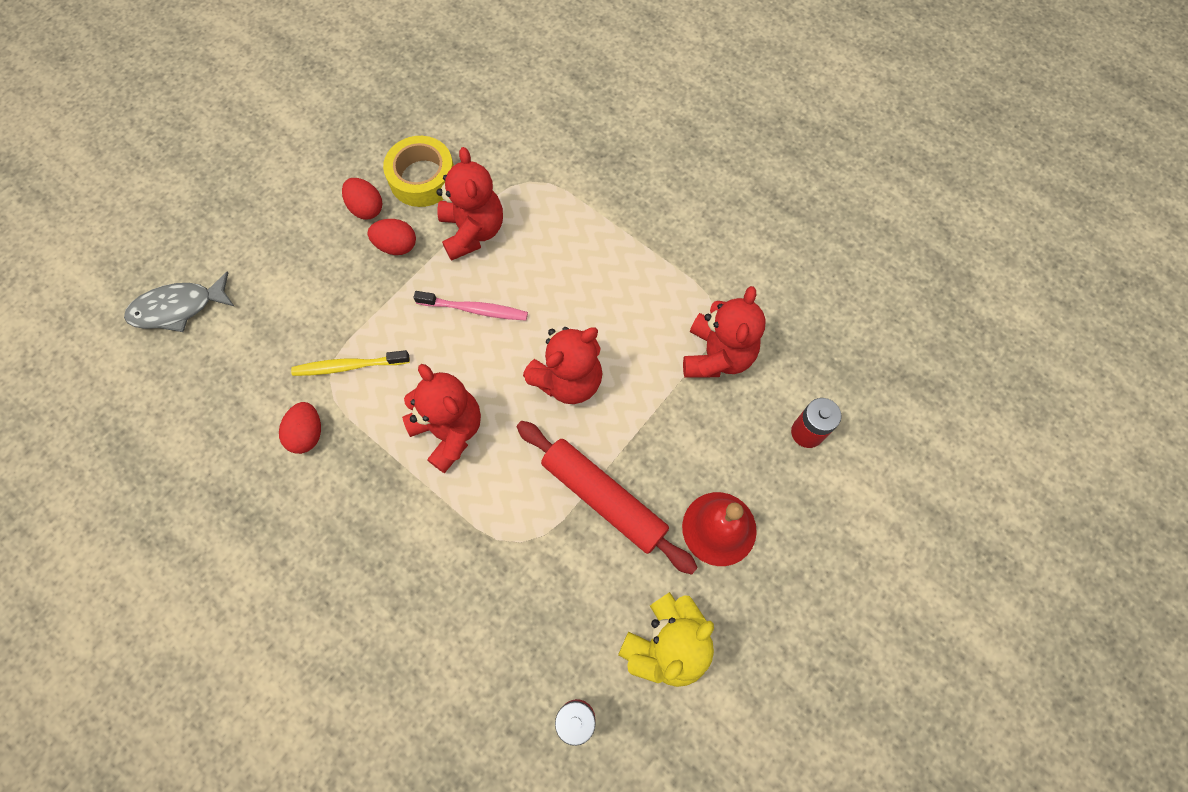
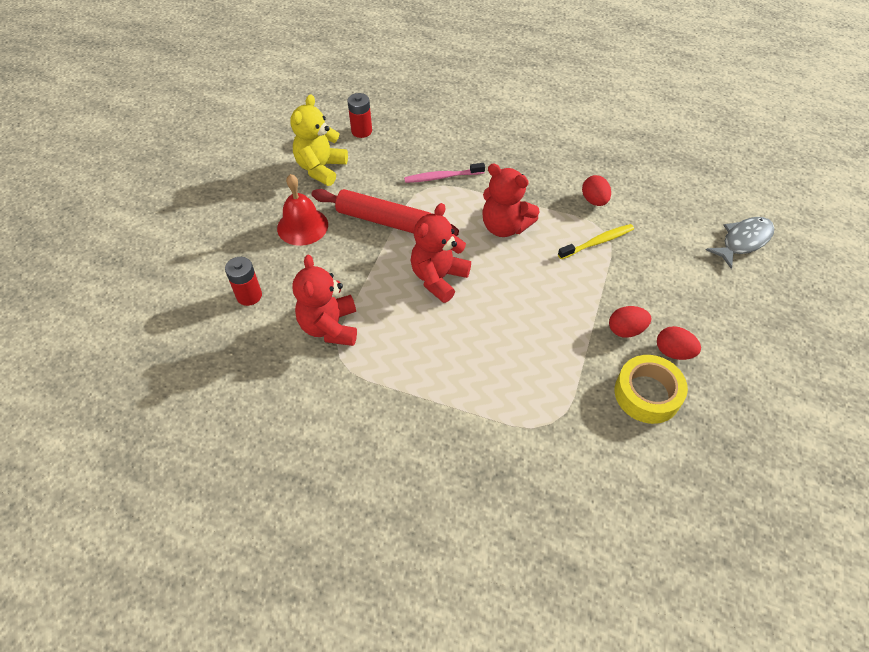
camera: 160 degrees right, 15 degrees down
pink toothbrush [413,291,528,321] -> pink toothbrush moved to [404,163,485,183]
red teddy bear [436,147,503,261] -> none

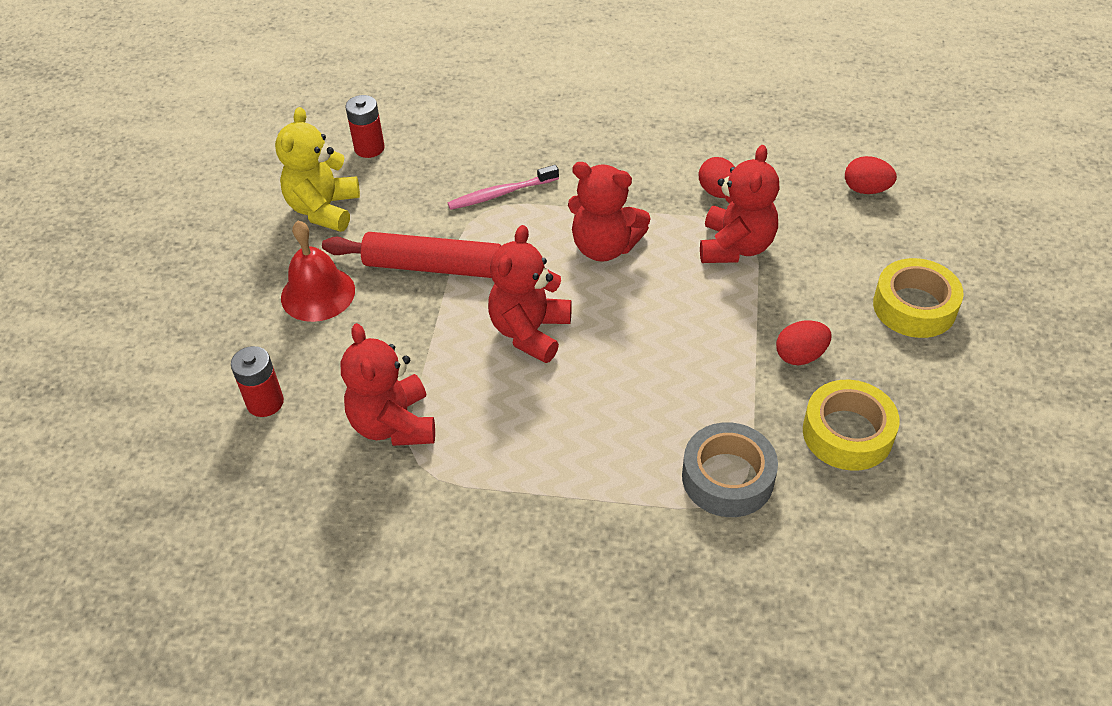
camera: 10 degrees left, 5 degrees down
yellow toothbrush [558,224,634,259] -> red teddy bear [700,145,779,263]
red egg [657,326,701,360] -> red egg moved to [845,156,897,194]
grey fish [706,217,774,269] -> none
none -> grey tape [682,422,778,517]
none -> yellow tape [873,258,964,338]

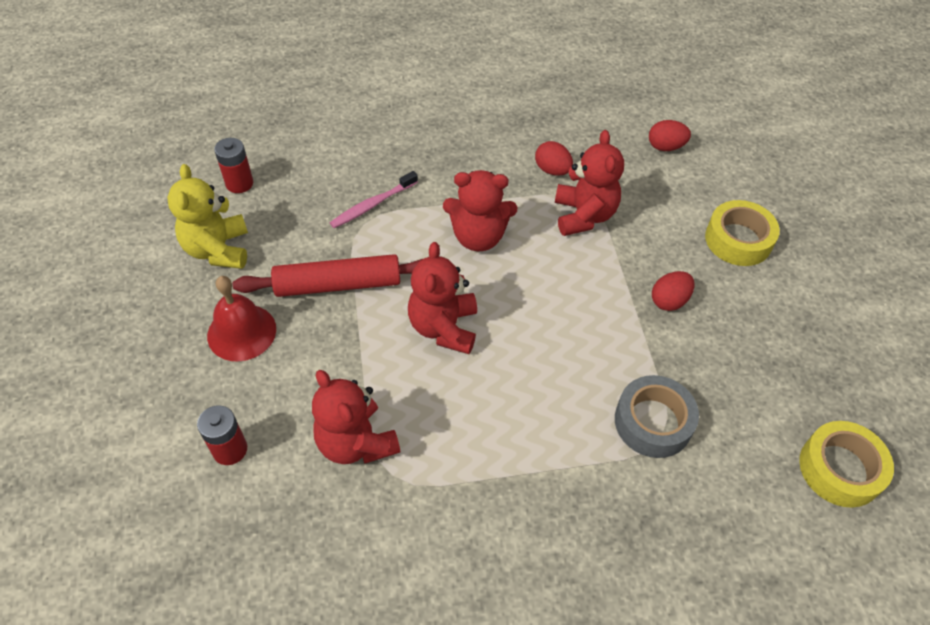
camera: 20 degrees left, 5 degrees up
yellow tape [803,380,900,471] -> yellow tape moved to [799,421,894,508]

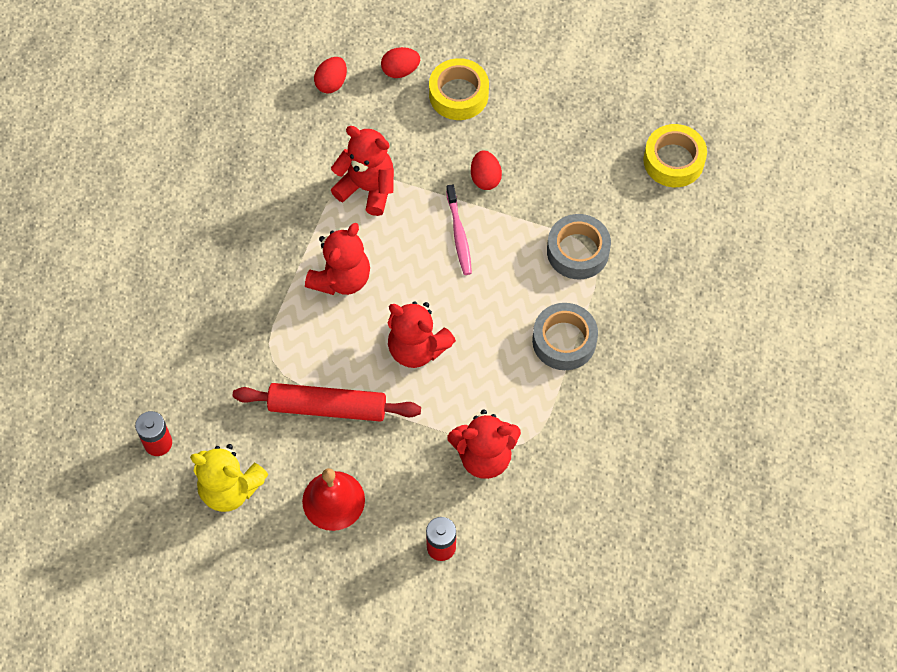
camera: 60 degrees left, 10 degrees up
red rolling pin [233,254,423,297] -> red rolling pin turned 75 degrees clockwise [233,383,421,422]
pink toothbrush [330,171,418,228] -> pink toothbrush moved to [446,184,472,275]
red egg [535,141,573,176] -> red egg moved to [381,47,420,78]
none -> grey tape [532,303,598,370]

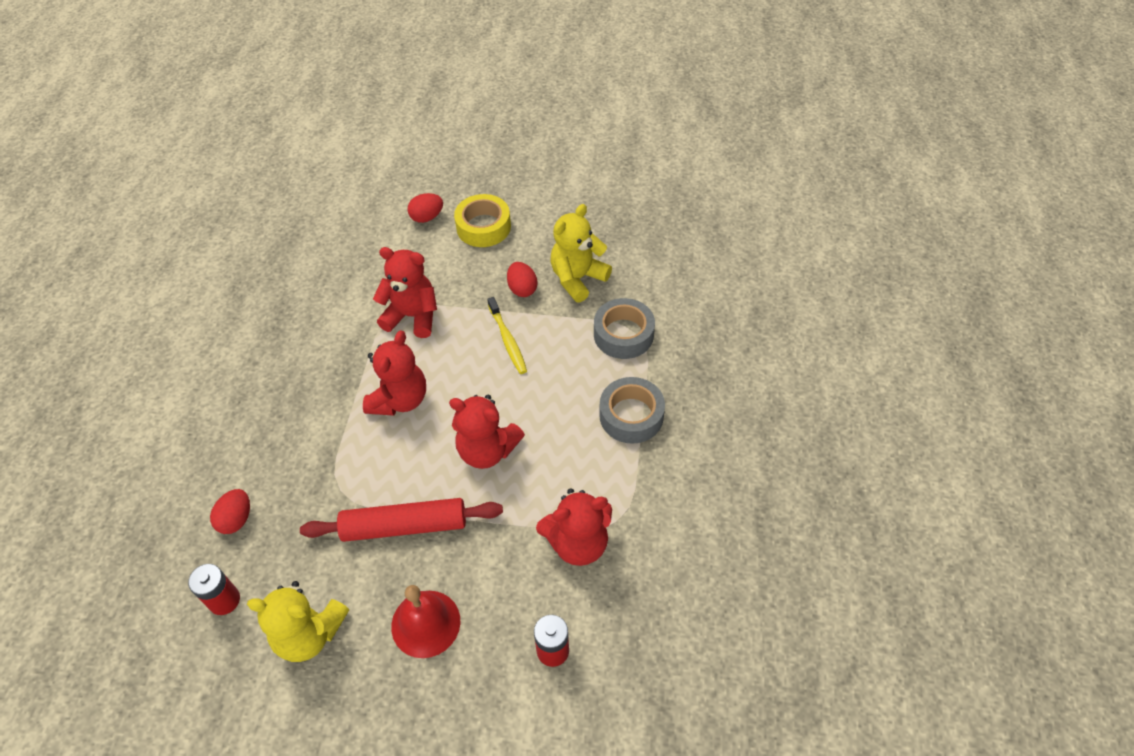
camera: 10 degrees left, 10 degrees down
red egg [314,57,347,93] -> red egg moved to [210,489,250,534]
pink toothbrush [446,184,472,275] -> yellow toothbrush [487,297,527,374]
yellow tape [643,124,707,187] -> none
none -> yellow teddy bear [551,204,612,303]

